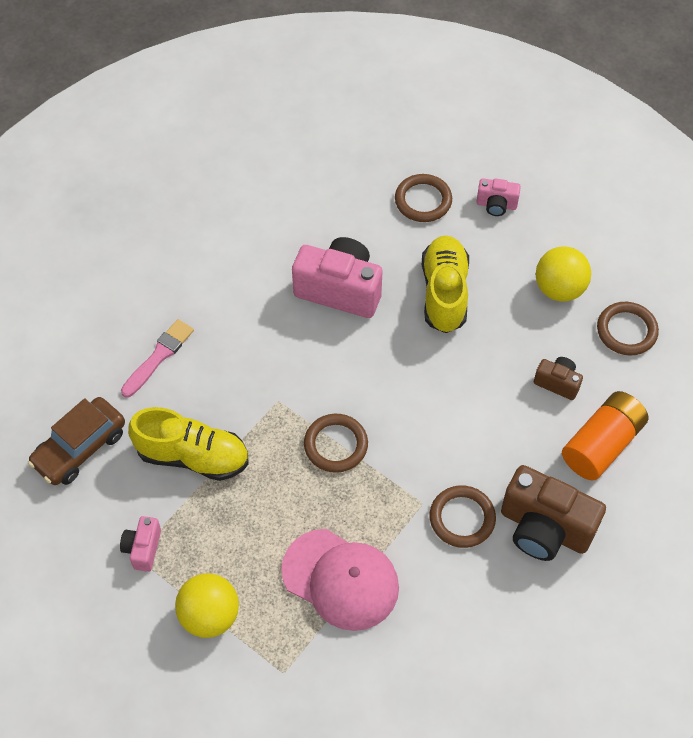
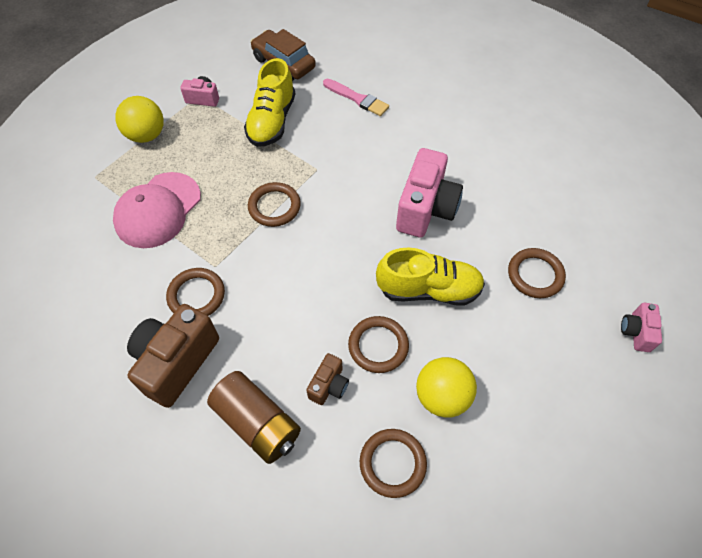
camera: 90 degrees right, 0 degrees up
pink camera [476,178,521,216] -> pink camera moved to [621,303,662,352]
orange battery [562,391,648,481] -> brown battery [207,371,301,464]
none -> brown ring [348,316,409,373]

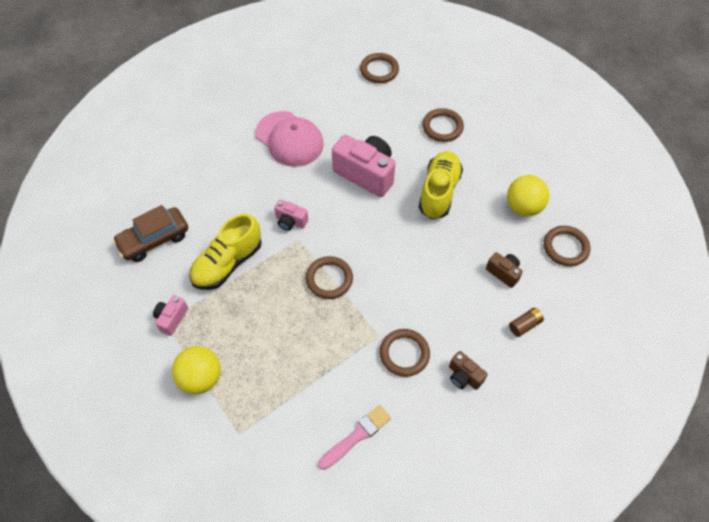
camera: 75 degrees left, 0 degrees up
pink cap [113,172,201,248] -> pink cap moved to [256,111,324,167]
brown camera [127,304,219,408] -> brown camera [449,351,488,390], size x0.50
brown battery [207,371,301,464] -> brown battery [509,308,544,337], size x0.48
yellow shoe [244,58,295,147] -> yellow shoe turned 105 degrees clockwise [189,213,262,290]
pink brush [323,79,389,116] -> pink brush moved to [318,405,391,470]
brown ring [348,316,409,373] -> brown ring moved to [360,53,399,83]
pink camera [621,303,662,352] -> pink camera moved to [274,199,308,231]

